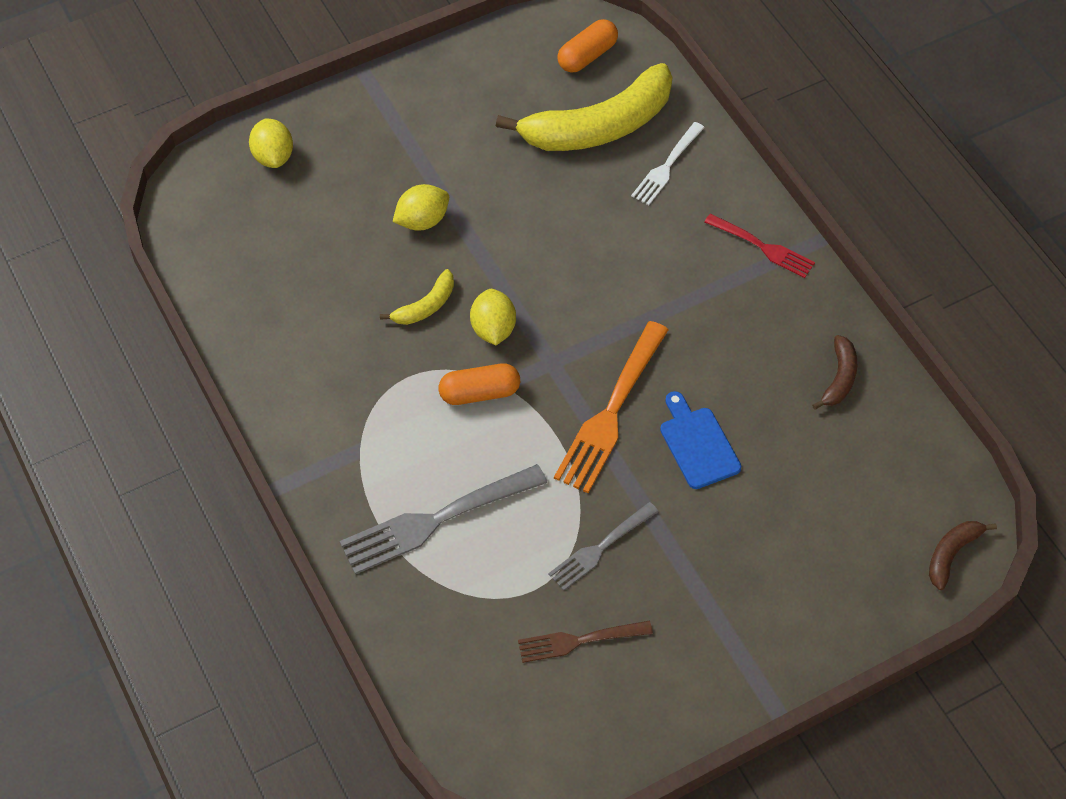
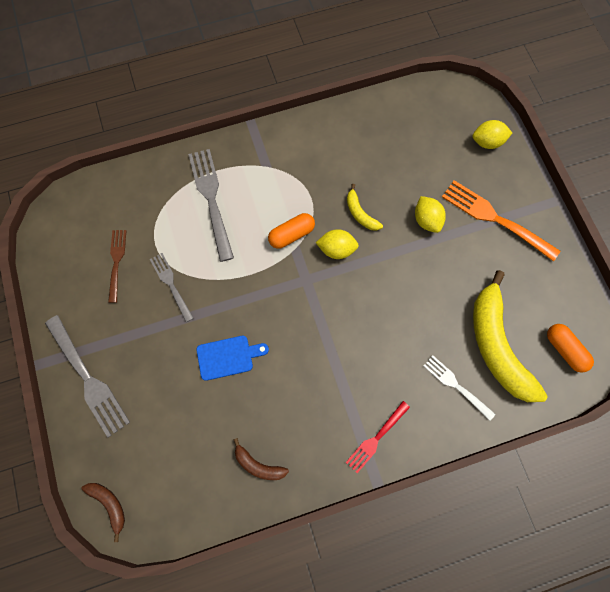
camera: 100 degrees right, 15 degrees up
orange capsule [439,363,520,405] -> orange capsule turned 60 degrees clockwise [268,213,315,249]
orange fork [554,321,668,493] -> orange fork moved to [442,180,560,261]
none -> grey fork [45,315,130,438]

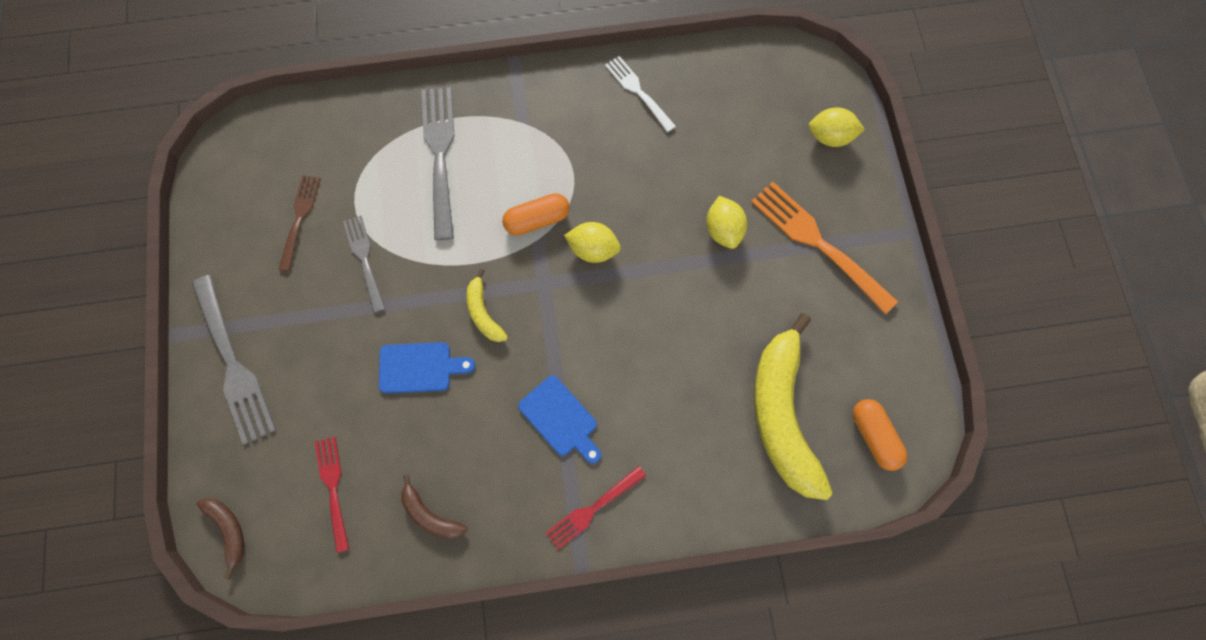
camera: 10 degrees right, 0 degrees up
yellow banana [347,184,383,230] -> yellow banana moved to [466,269,508,342]
white fork [424,355,495,421] -> white fork moved to [605,56,676,132]
none -> red fork [315,437,349,553]
none -> blue cutting board [518,375,601,464]

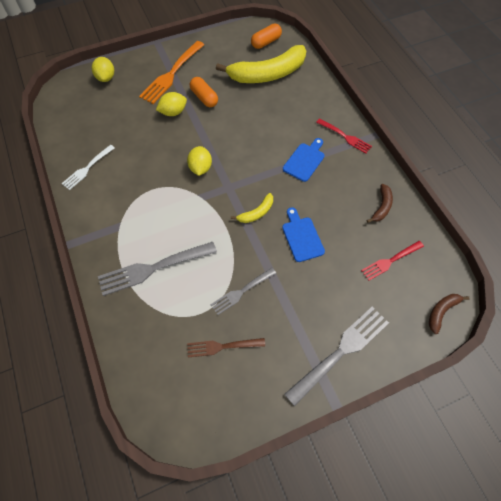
camera: 105 degrees left, 10 degrees down
orange capsule [502,193,570,235] -> orange capsule moved to [190,77,218,107]

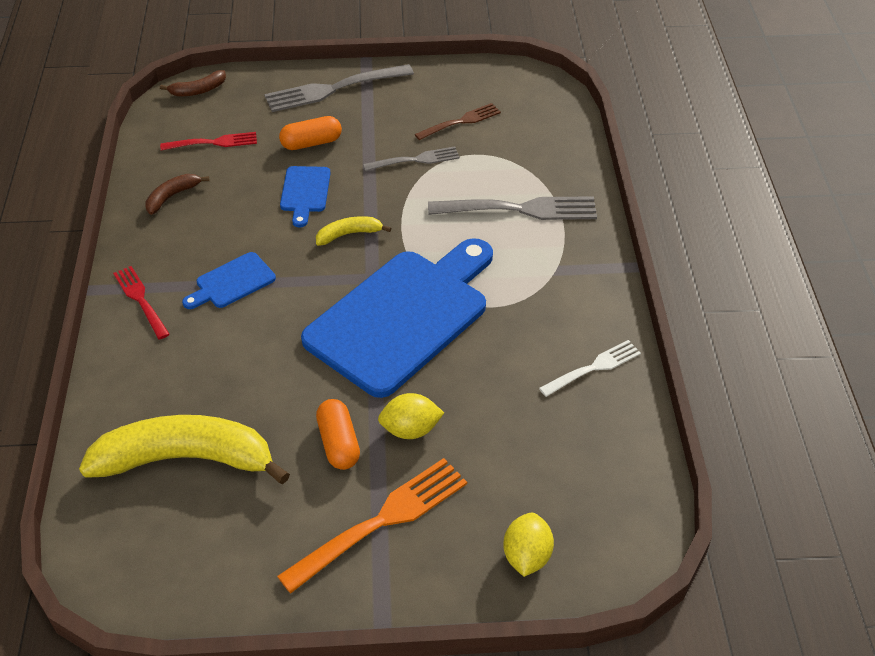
camera: 160 degrees left, 15 degrees down
yellow lemon [187,146,212,176] -> blue cutting board [301,238,493,398]
brown fork [187,338,265,357] -> brown fork turned 45 degrees counterclockwise [415,103,501,140]
orange capsule [251,24,282,49] -> orange capsule moved to [279,116,342,150]

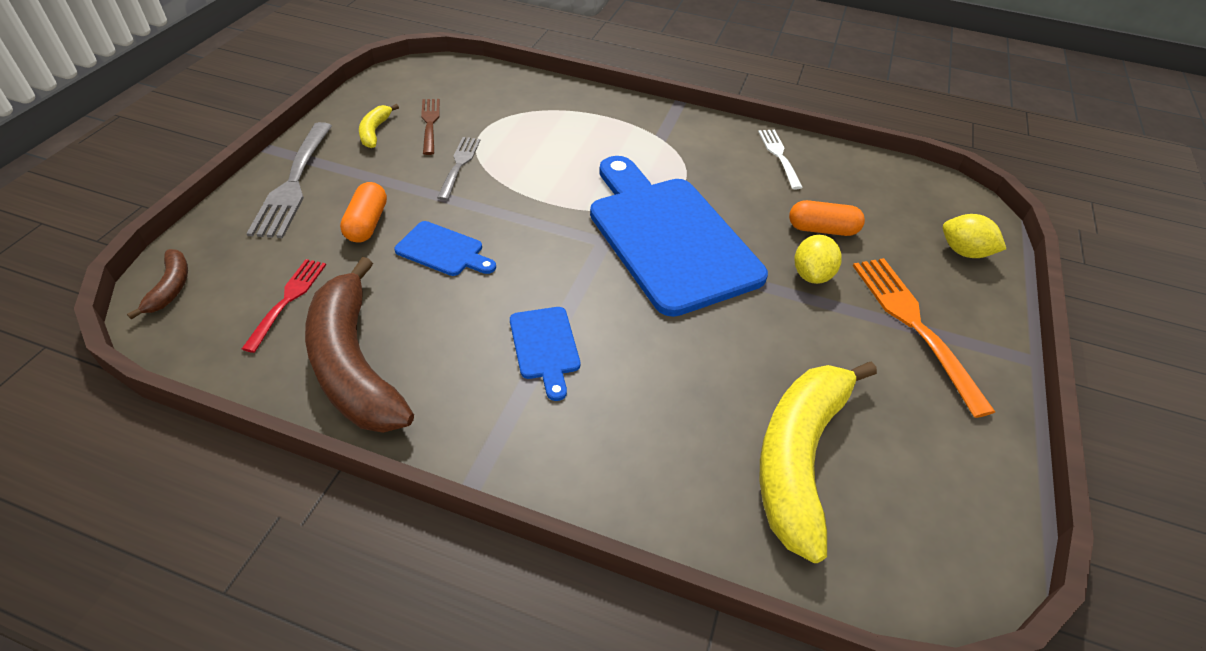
camera: 70 degrees left, 0 degrees up
red fork [113,266,170,340] -> none
brown banana [146,174,209,215] -> brown banana [305,257,414,433], size x2.24
yellow banana [316,216,391,246] -> yellow banana moved to [359,104,399,148]
orange capsule [316,399,360,470] -> orange capsule moved to [789,200,865,236]
grey fork [428,196,597,220] -> none

